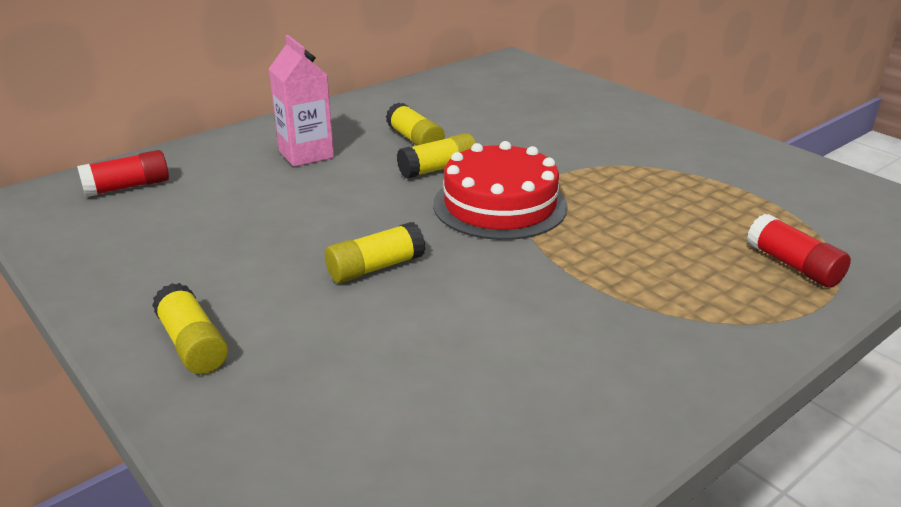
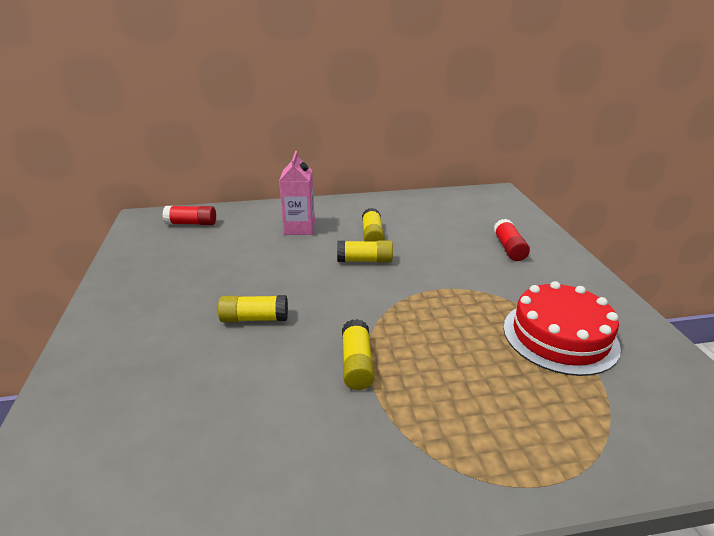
camera: 30 degrees right, 0 degrees up
yellow glue stick [152,283,228,374] -> yellow glue stick moved to [342,319,375,390]
red cake [433,141,568,240] -> red cake moved to [503,281,621,376]
red glue stick [747,214,851,288] -> red glue stick moved to [494,219,530,261]

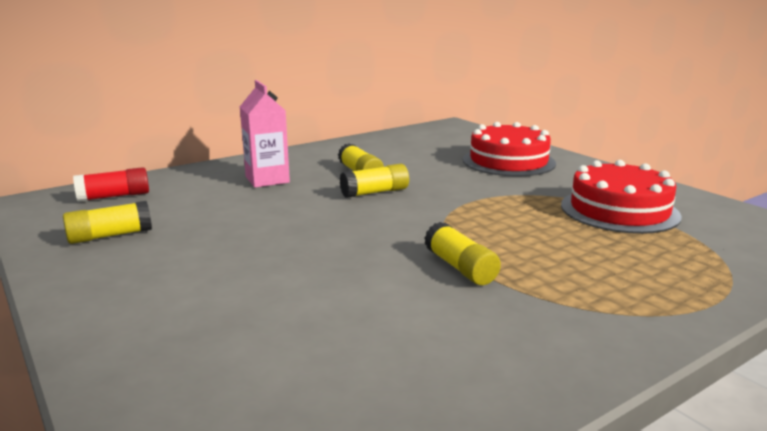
camera: 25 degrees left, 10 degrees down
yellow glue stick [218,295,288,322] -> yellow glue stick moved to [63,201,152,244]
red glue stick [494,219,530,261] -> red cake [463,122,556,176]

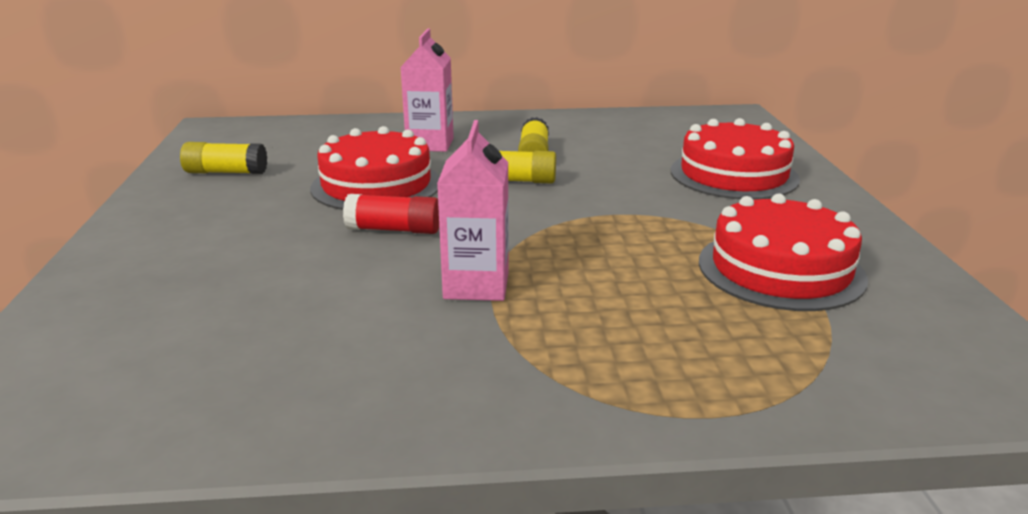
camera: 30 degrees right, 5 degrees up
red glue stick [73,167,149,202] -> red glue stick moved to [343,194,439,234]
yellow glue stick [424,222,501,285] -> pink carton [437,120,509,301]
none -> red cake [310,126,440,210]

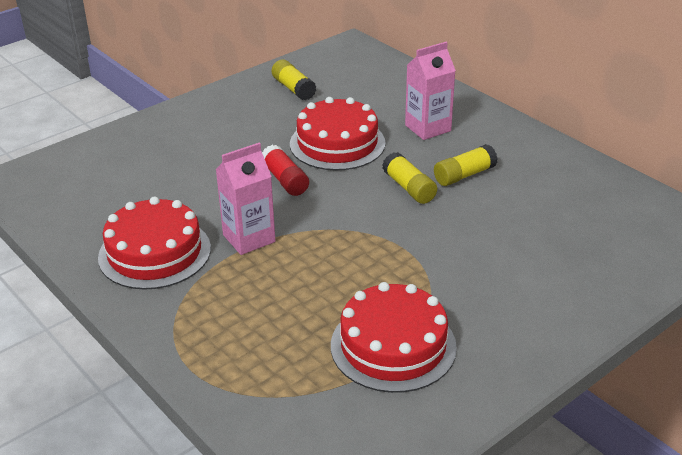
camera: 55 degrees right, 10 degrees up
red cake [671,118,800,200] -> red cake moved to [98,196,211,290]

